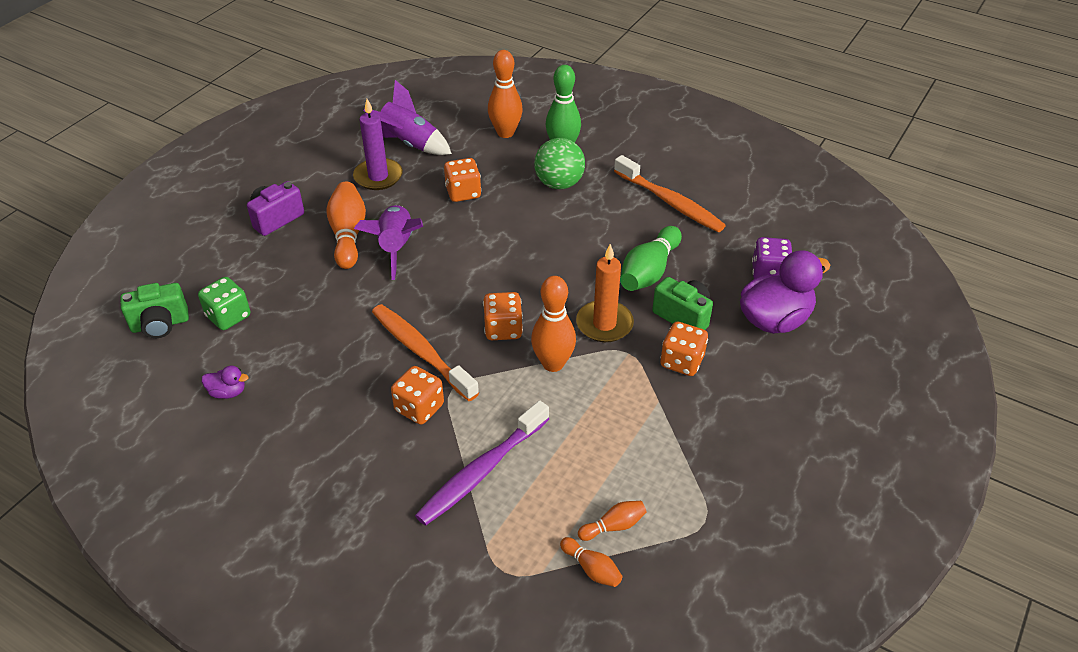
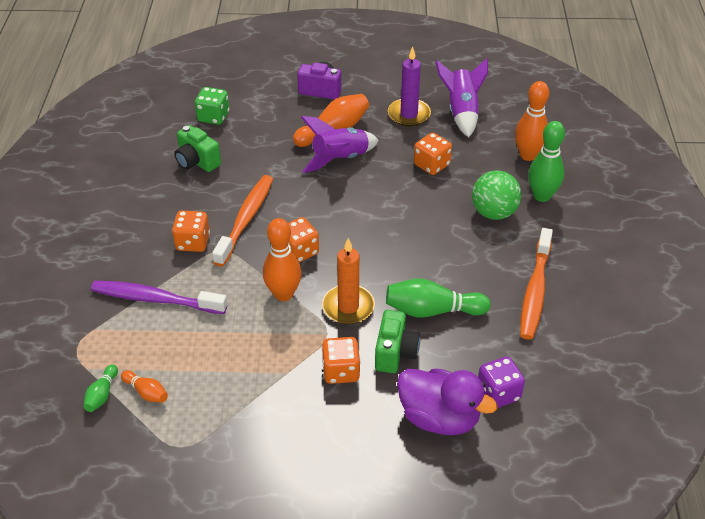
camera: 60 degrees right, 0 degrees up
green camera [120,283,189,338] -> green camera moved to [174,125,221,172]
purple duck [202,366,249,399] -> none
orange bowling pin [560,537,622,587] -> green bowling pin [84,364,118,412]

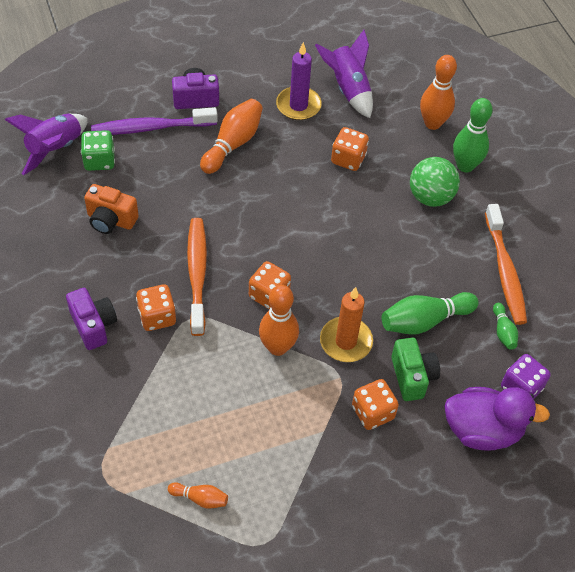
camera: 25 degrees left, 10 degrees up
green bowling pin [84,364,118,412] -> green bowling pin moved to [493,303,518,350]
purple toothbrush [91,281,227,314] -> purple toothbrush moved to [91,107,218,135]
green camera [174,125,221,172] -> orange camera [84,184,139,234]
purple rocket [301,116,379,173] -> purple rocket moved to [5,114,88,175]
none -> purple camera [66,288,117,350]

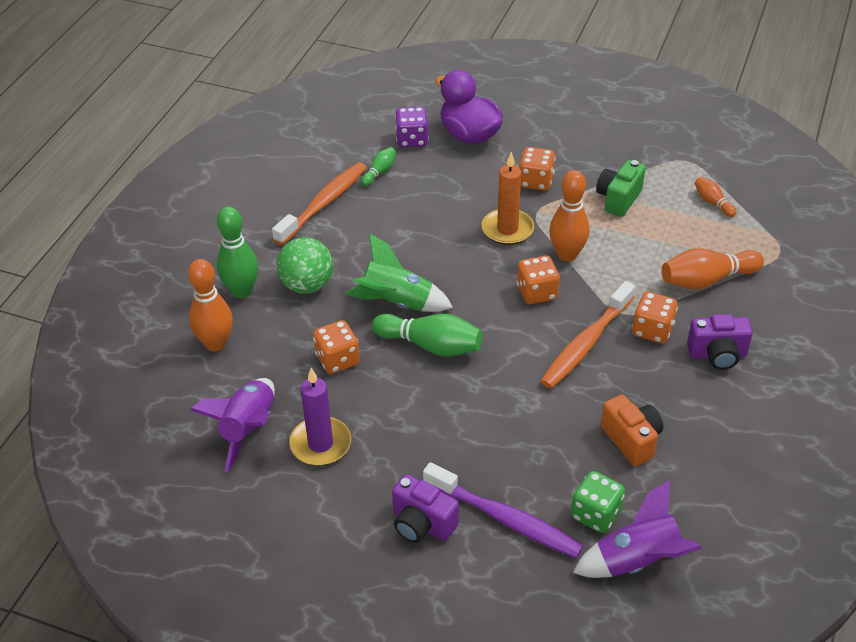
camera: 135 degrees left, 10 degrees down
purple camera [66,288,117,350] -> purple camera turned 105 degrees counterclockwise [687,314,753,370]
orange bowling pin [200,99,263,174] -> orange bowling pin moved to [661,248,764,289]
green bowling pin [382,292,479,335] -> green bowling pin moved to [372,314,483,357]
green camera [391,338,440,401] -> green camera moved to [596,160,646,217]
none -> green rocket [345,234,453,312]

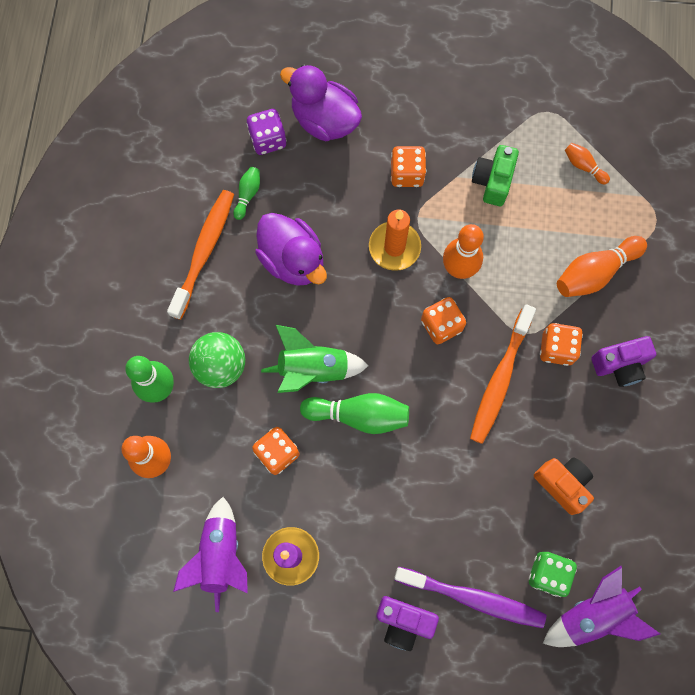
camera: 15 degrees left, 30 degrees up
none -> purple duck [255,213,327,286]

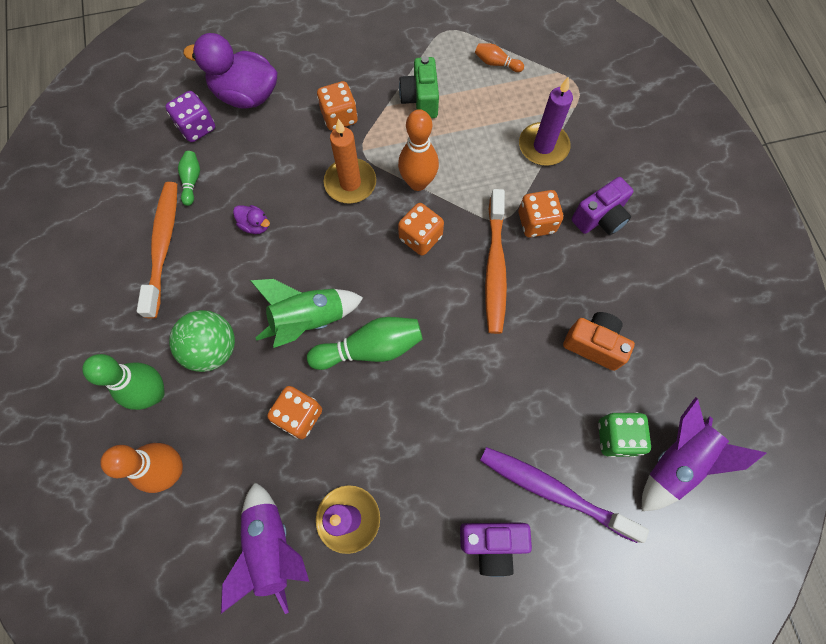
camera: 20 degrees left, 5 degrees down
purple duck [255,213,327,286] -> purple duck [233,205,270,234], size x0.45
purple toothbrush [394,567,546,628] -> purple toothbrush turned 150 degrees counterclockwise [480,447,649,543]
orange bowling pin [557,236,647,297] -> purple candle [519,77,573,166]

